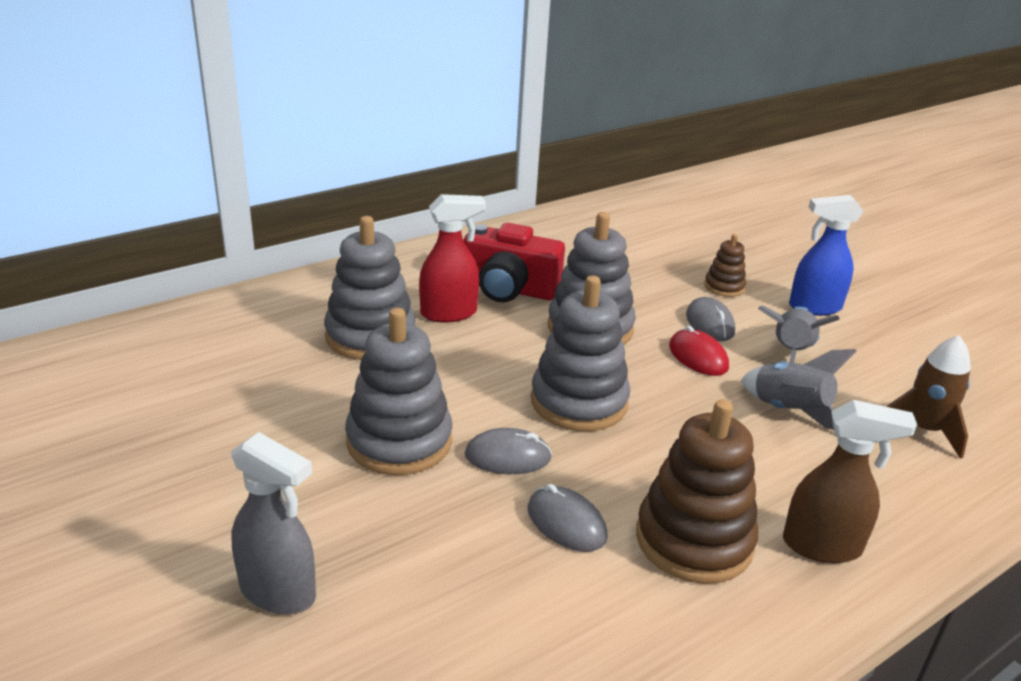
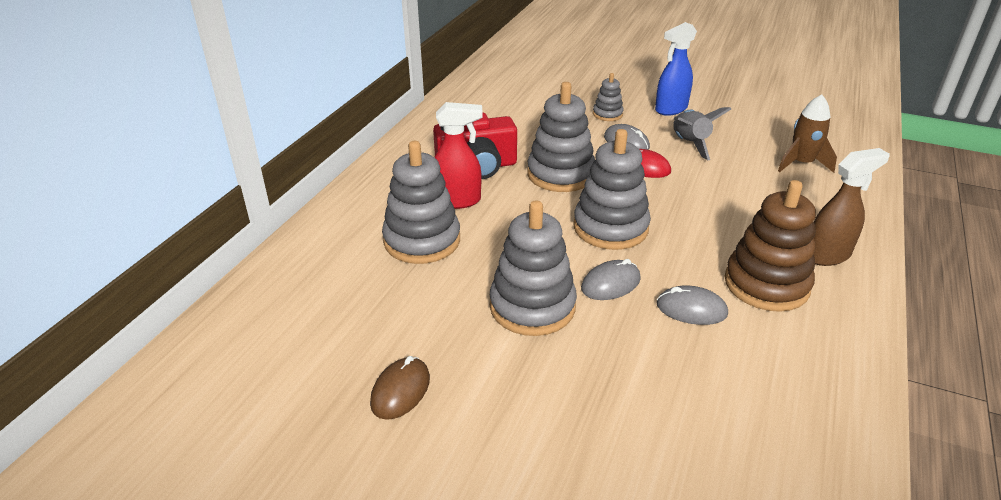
camera: 30 degrees left, 5 degrees up
grey spray bottle [231,432,316,615] -> none
red spray bottle [419,194,486,322] -> red spray bottle turned 45 degrees clockwise [434,102,483,209]
brown stacking toy [704,234,746,297] -> grey stacking toy [593,73,624,121]
grey rocket [741,349,857,430] -> none
none -> brown mouse [370,356,430,420]

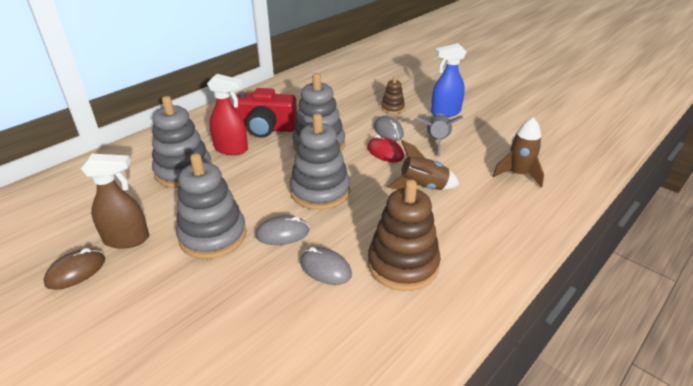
camera: 20 degrees right, 0 degrees up
grey stacking toy [593,73,624,121] -> brown stacking toy [381,76,405,114]
brown spray bottle [814,148,890,266] -> brown spray bottle moved to [81,154,149,249]
none -> brown rocket [387,140,460,190]

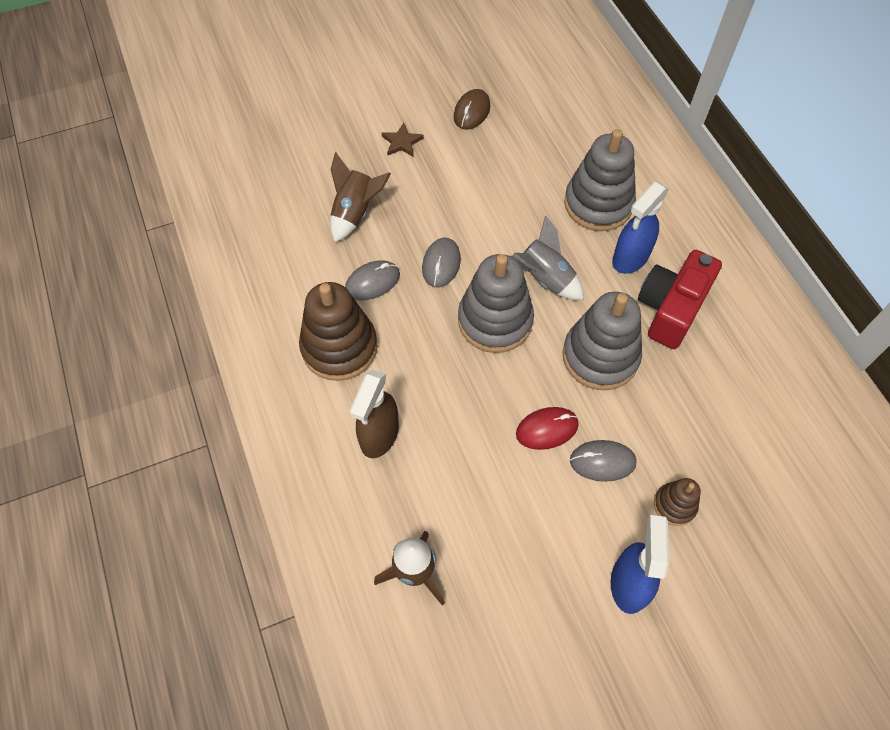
camera: 115 degrees right, 25 degrees up
brown mouse [43,248,105,290] -> brown mouse turned 45 degrees clockwise [454,89,490,130]
brown spray bottle [81,154,149,249] -> brown spray bottle moved to [350,370,399,458]
grey stacking toy [176,153,246,259] -> none
red spray bottle [207,74,248,155] -> blue spray bottle [612,182,669,274]
brown rocket [387,140,460,190] -> brown rocket moved to [330,152,391,242]
grey rocket [416,114,463,156] -> grey rocket moved to [511,216,584,300]
none -> brown star [382,123,424,157]

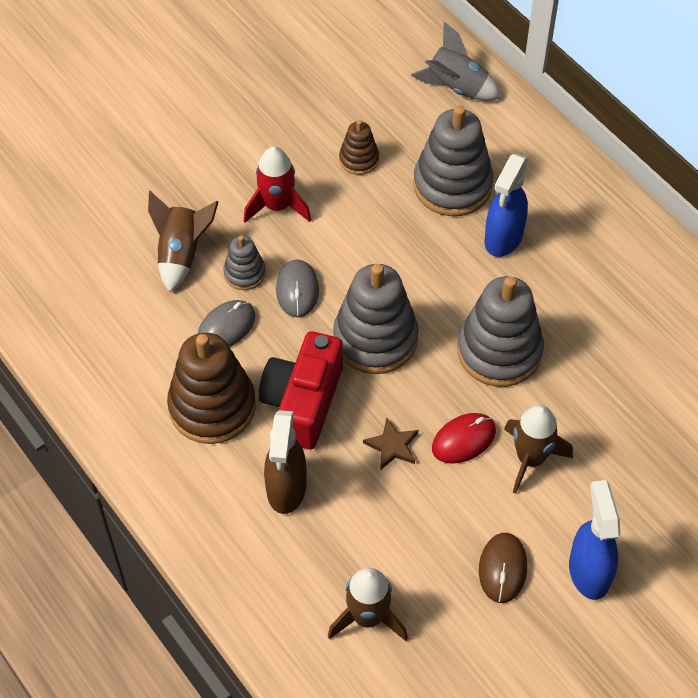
camera: 15 degrees left, 5 degrees down
brown star [382,123,424,157] -> brown star moved to [363,417,418,470]
brown mouse [454,89,490,130] -> brown mouse moved to [479,533,527,603]
grey rocket [511,216,584,300] -> grey rocket moved to [411,21,501,101]
grey mouse [570,440,637,482] -> brown rocket [504,405,573,494]
red camera [638,250,722,349] -> red camera moved to [259,331,343,449]
brown stacking toy [654,478,701,526] -> brown stacking toy moved to [339,120,379,175]
none -> grey stacking toy [223,235,266,290]
none -> red rocket [244,147,311,223]

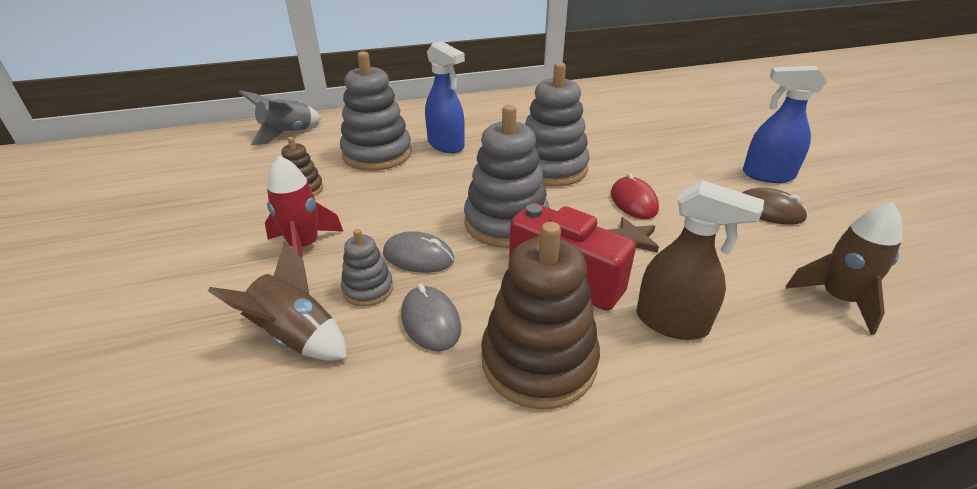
camera: 70 degrees left, 20 degrees down
brown rocket [504,405,573,494] -> none

